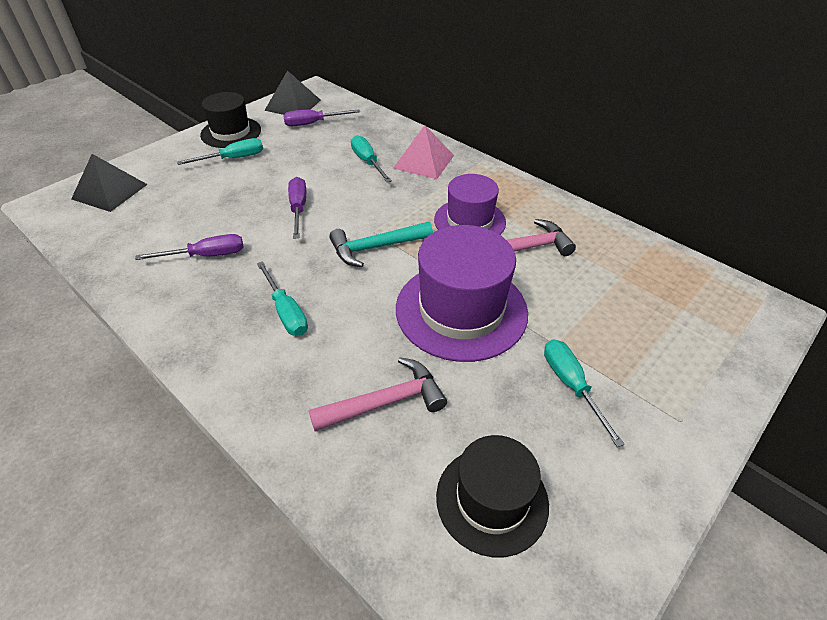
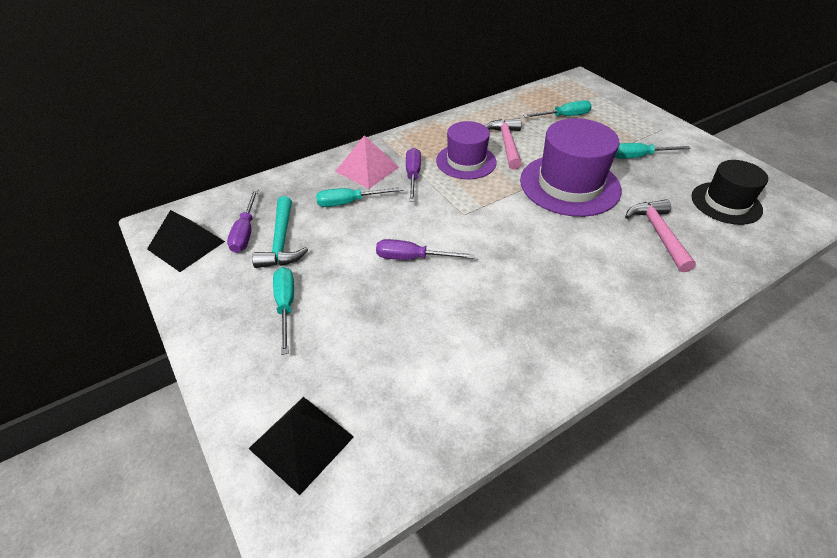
camera: 75 degrees left, 0 degrees up
purple screwdriver [135,234,243,260] -> purple screwdriver moved to [406,148,421,202]
black hat [200,92,261,148] -> none
turquoise screwdriver [257,261,308,336] -> turquoise screwdriver moved to [523,100,592,118]
turquoise hammer [329,222,433,267] -> turquoise hammer moved to [252,196,308,268]

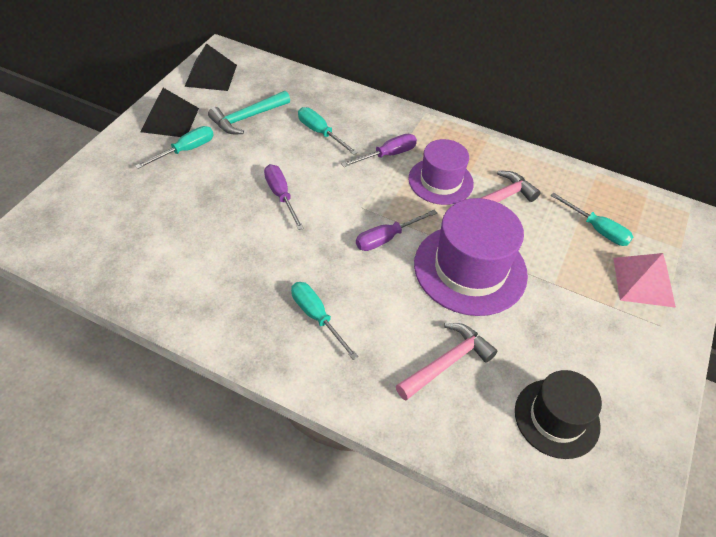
camera: 55 degrees right, 5 degrees up
purple screwdriver [227,189,259,253] -> purple screwdriver moved to [356,210,437,251]
black pyramid [248,397,354,495] -> black pyramid moved to [140,88,199,137]
pink pyramid [335,135,399,189] -> pink pyramid moved to [613,253,676,308]
turquoise screwdriver [615,143,691,159] -> turquoise screwdriver moved to [291,282,358,360]

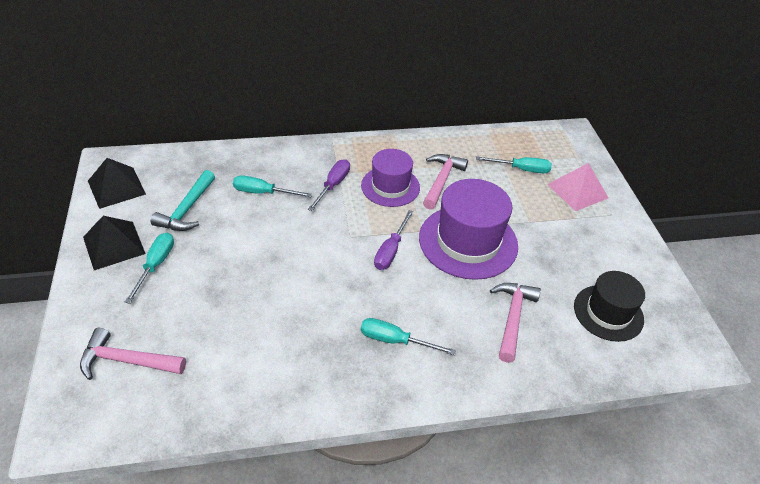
camera: 35 degrees left, 5 degrees down
purple screwdriver [264,164,304,230] -> none
none -> pink hammer [80,328,186,380]

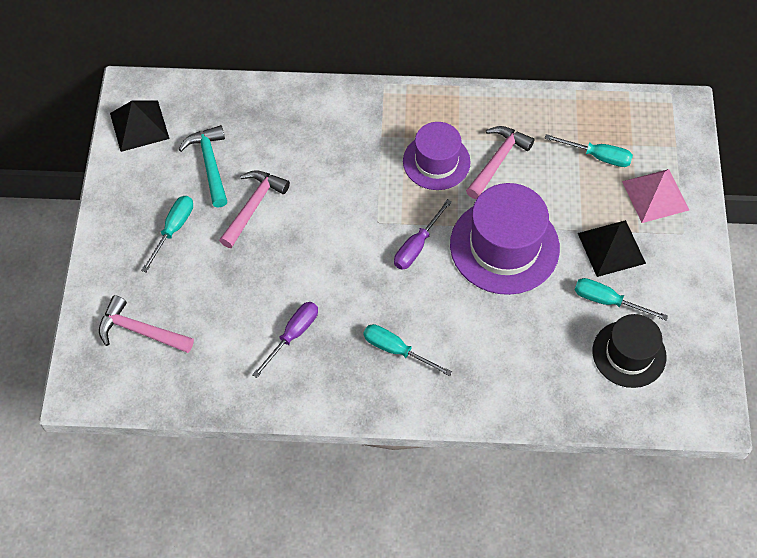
camera: 15 degrees right, 15 degrees up
black pyramid [83,216,146,270] -> black pyramid moved to [578,220,646,277]
turquoise hammer [151,170,215,231] -> turquoise hammer turned 135 degrees clockwise [179,125,227,208]
turquoise screwdriver [233,175,312,197] -> turquoise screwdriver moved to [575,278,668,321]
purple screwdriver [308,159,350,211] -> purple screwdriver moved to [252,302,318,378]
pink hammer [490,283,541,363] -> pink hammer moved to [219,170,290,248]

